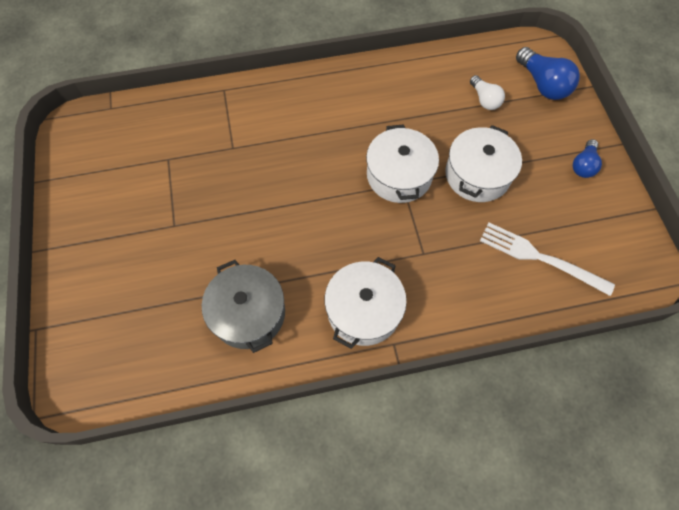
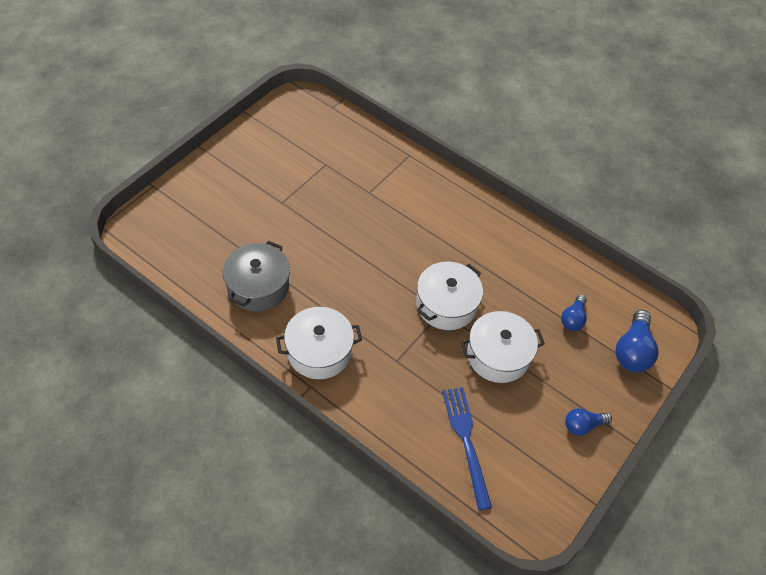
camera: 45 degrees right, 10 degrees down
white light bulb [470,75,505,110] -> blue light bulb [561,295,587,331]
white fork [480,223,615,296] -> blue fork [442,387,492,510]

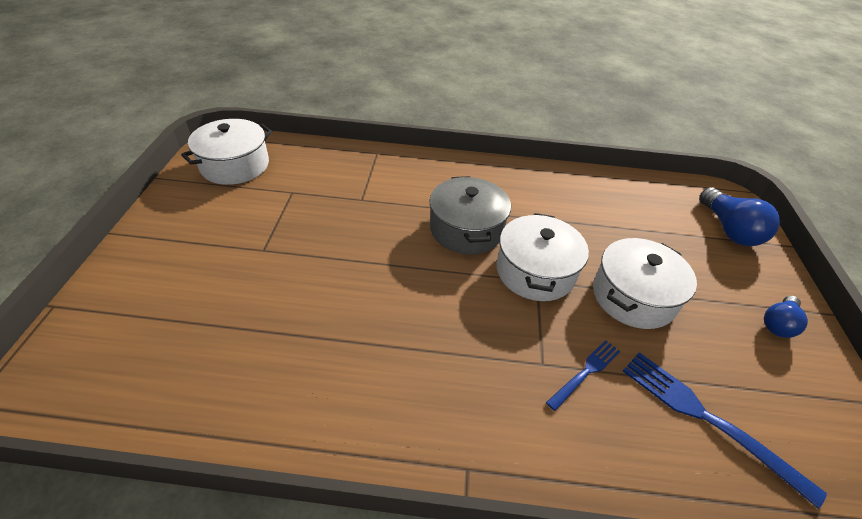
camera: 30 degrees left, 10 degrees down
grey pot [223,241,290,312] -> grey pot moved to [430,176,511,254]
white pot [276,307,362,379] -> white pot moved to [181,119,272,185]
blue light bulb [561,295,587,331] -> none
none -> blue fork [546,340,621,411]

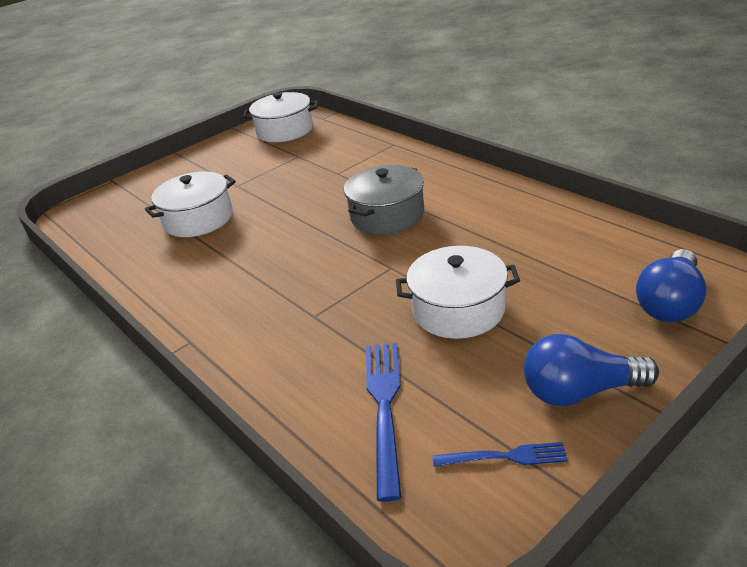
camera: 50 degrees right, 10 degrees down
white pot [497,213,589,301] -> white pot moved to [145,172,236,237]
blue fork [546,340,621,411] -> blue fork moved to [433,442,568,467]
blue light bulb [764,296,808,338] -> blue light bulb [524,334,659,406], size x1.60

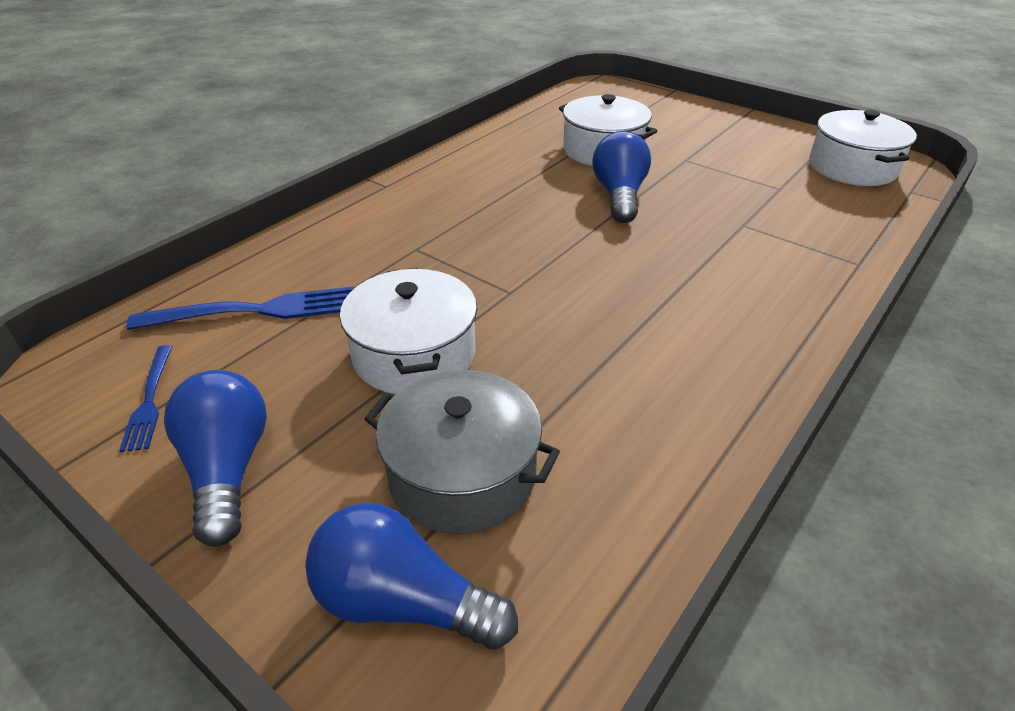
camera: 75 degrees right, 5 degrees up
grey pot [344,165,424,234] -> grey pot moved to [365,370,560,534]
none -> blue light bulb [592,131,651,223]

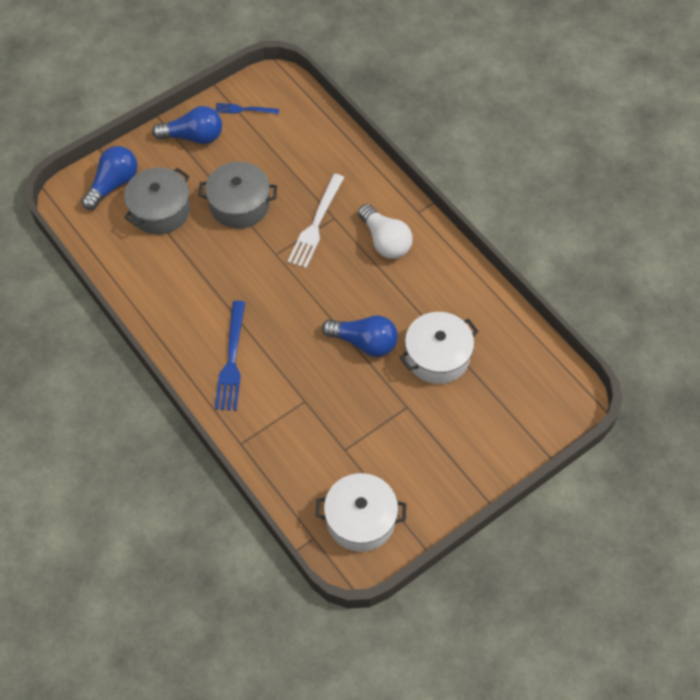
camera: 105 degrees right, 20 degrees up
blue fork [126,286,354,330] -> blue fork moved to [215,301,245,411]
white pot [340,268,477,394] -> grey pot [198,162,277,228]
none -> white fork [287,174,344,268]
none -> white light bulb [358,204,412,259]

